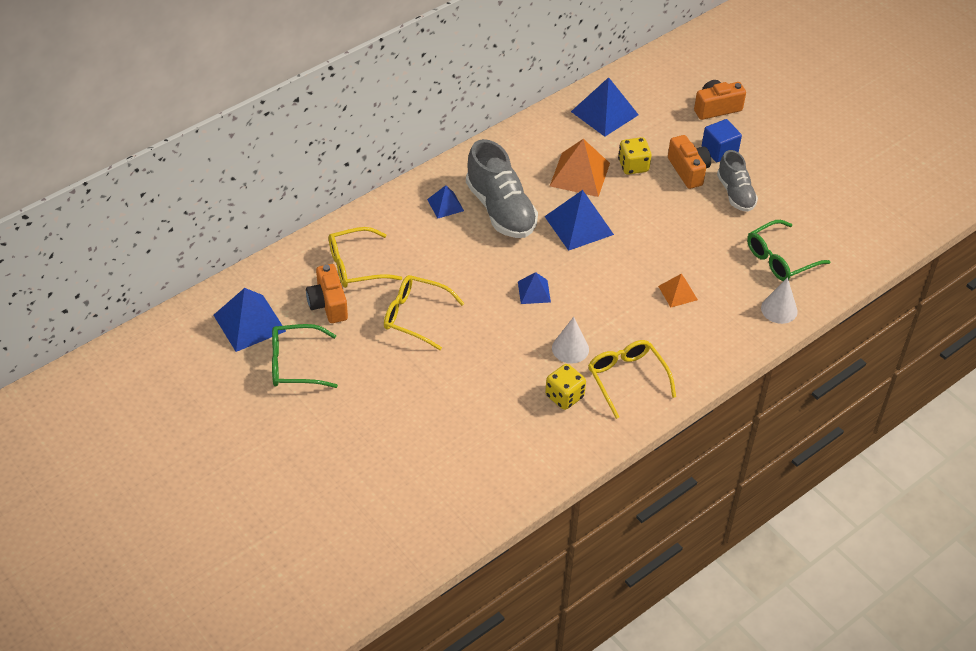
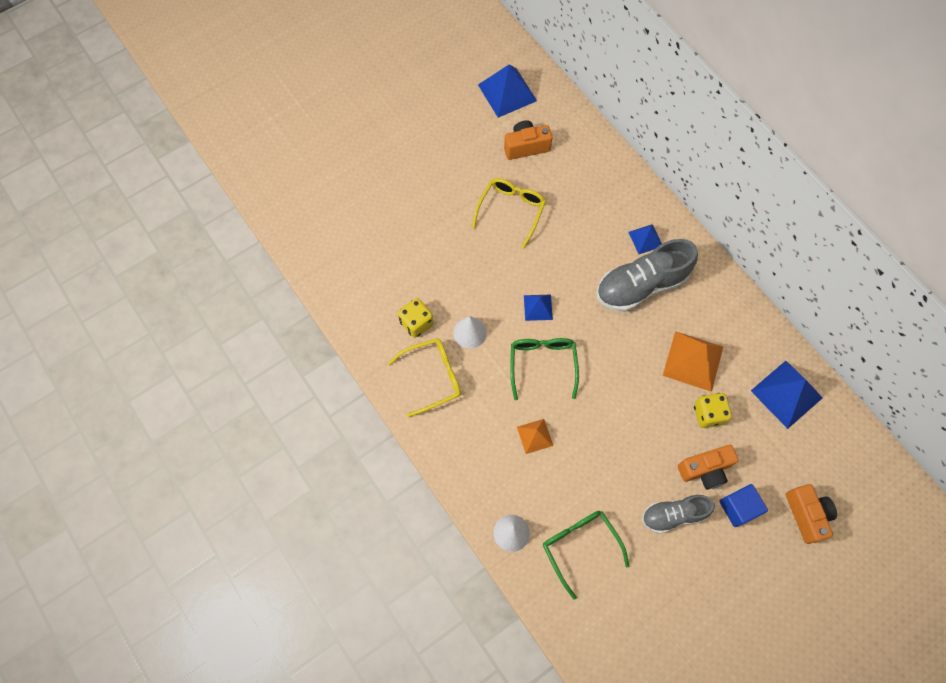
camera: 95 degrees right, 20 degrees up
green glasses [272,324,338,388] -> green glasses moved to [510,338,579,400]
yellow glasses [329,227,402,288] -> none
blue pyramid [544,190,614,251] -> none

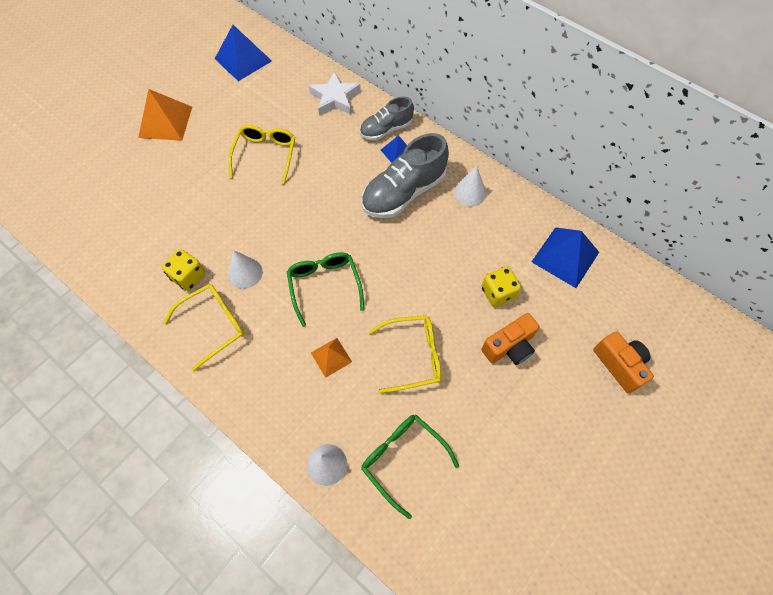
camera: 15 degrees left, 5 degrees down
orange camera [504,120,552,160] -> none
blue pyramid [524,295,553,321] -> none
grey shoe [642,495,715,534] -> grey shoe moved to [360,97,414,141]
orange pyramid [663,331,723,392] -> orange pyramid moved to [138,89,192,141]
blue cube [719,484,768,527] -> none
none -> white star [309,71,361,116]
none -> yellow glasses [369,315,442,393]
none -> white cone [454,166,486,206]

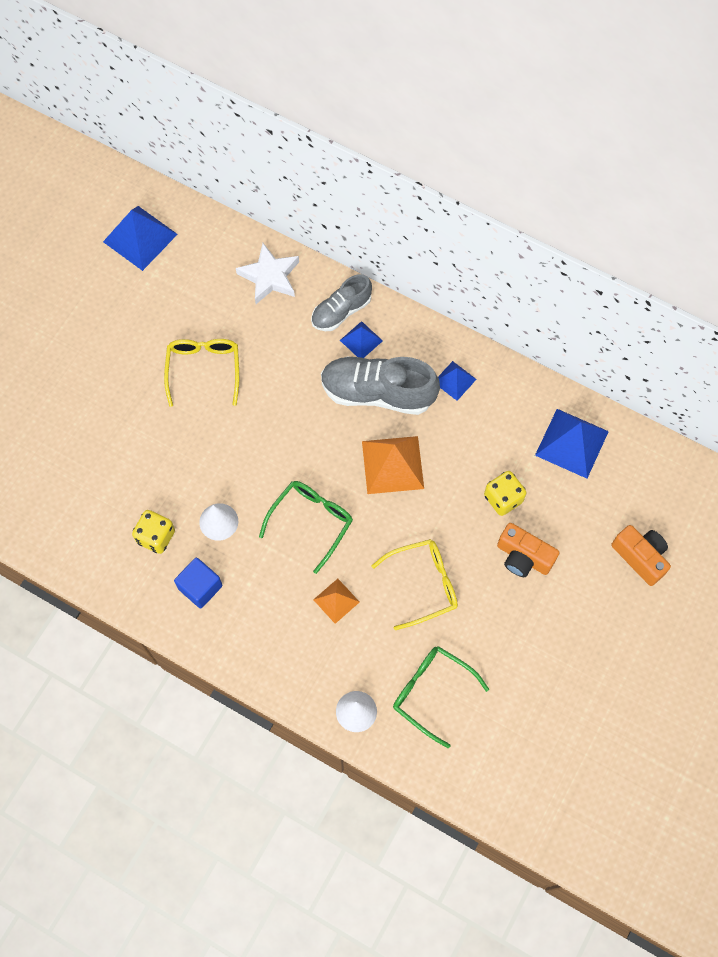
camera: 10 degrees left, 5 degrees up
orange pyramid [138,89,192,141] -> orange pyramid moved to [362,436,424,494]
yellow glasses [163,284,245,371] -> blue cube [174,557,223,608]
green glasses [287,252,364,327] -> green glasses turned 60 degrees clockwise [259,481,353,574]
grey shoe [361,133,449,218] -> grey shoe turned 60 degrees clockwise [321,356,440,415]
white cone [454,166,486,206] -> blue pyramid [438,361,477,401]
orange camera [481,313,539,365] -> orange camera turned 75 degrees clockwise [497,523,560,577]

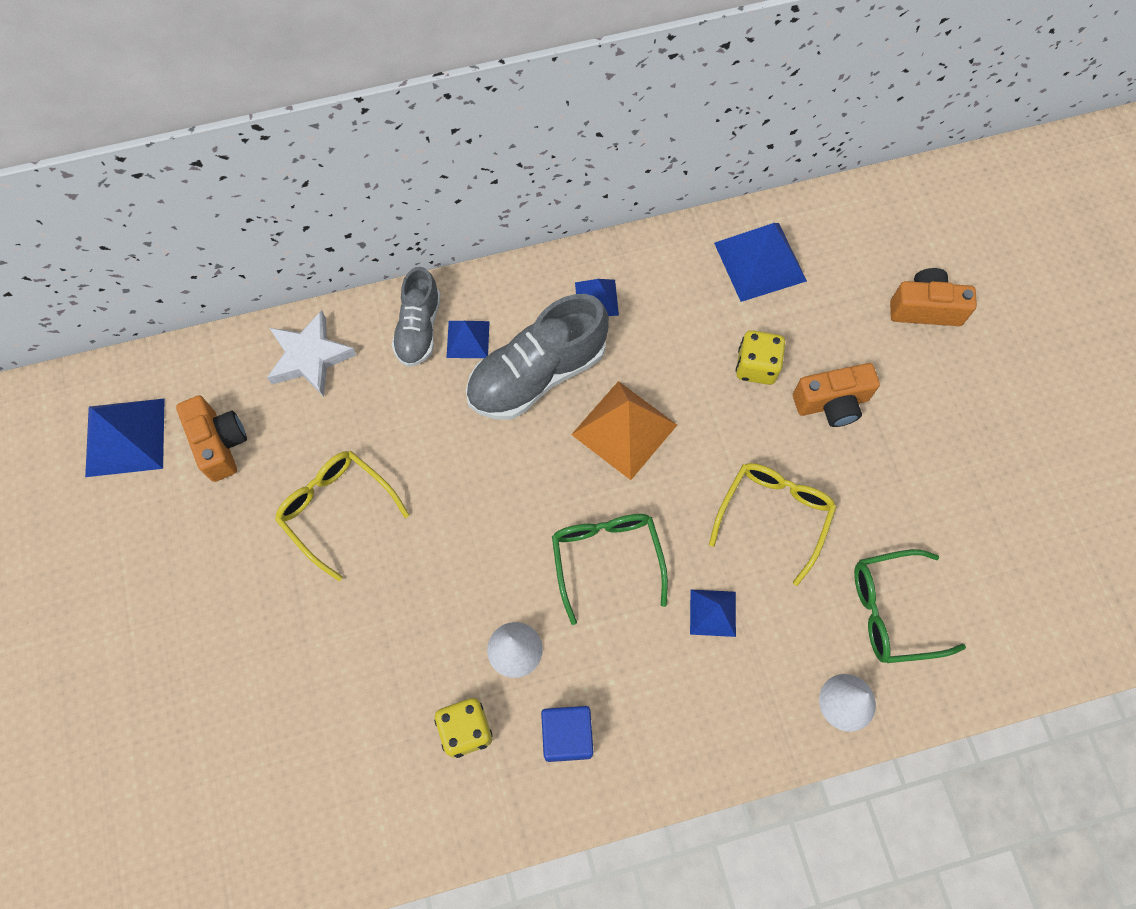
camera: 45 degrees left, 0 degrees up
orange pyramid [313,579,360,624] -> blue pyramid [690,589,736,637]
none -> orange camera [176,395,247,482]

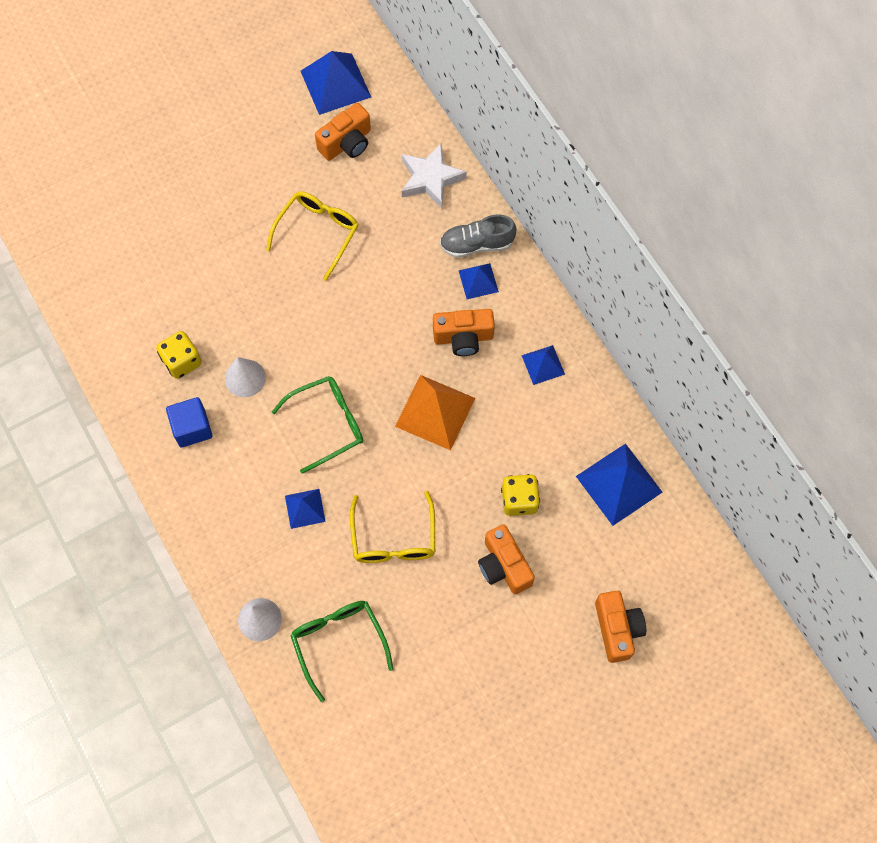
camera: 75 degrees right, 0 degrees up
grey shoe [466,294,609,420] -> orange camera [433,309,495,356]
yellow glasses [709,463,836,586] -> yellow glasses turned 75 degrees clockwise [350,490,435,563]

